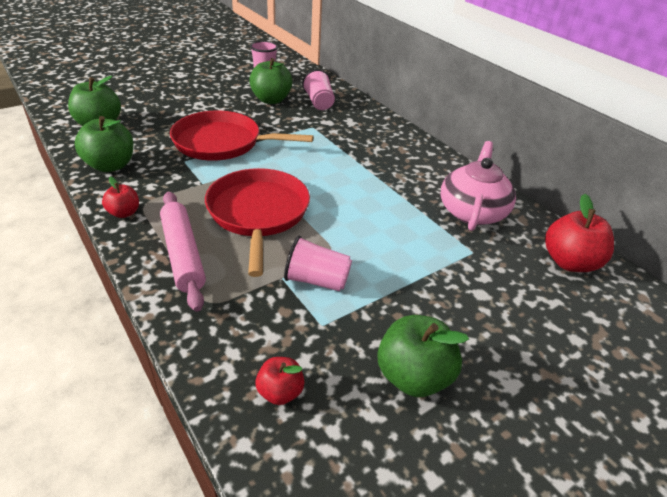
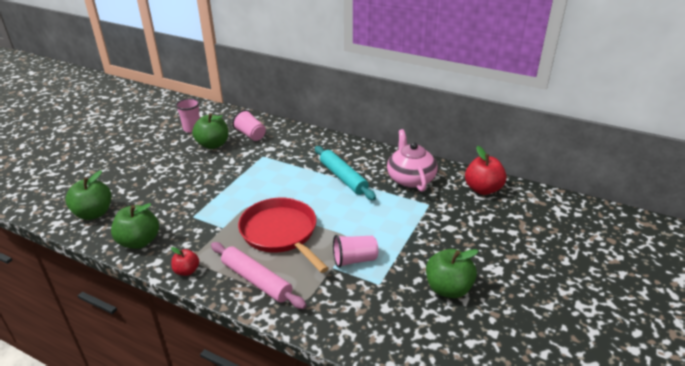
camera: 25 degrees left, 5 degrees down
red pan [170,111,314,161] -> none
red apple [255,357,305,405] -> none
none -> turquoise rolling pin [315,146,376,200]

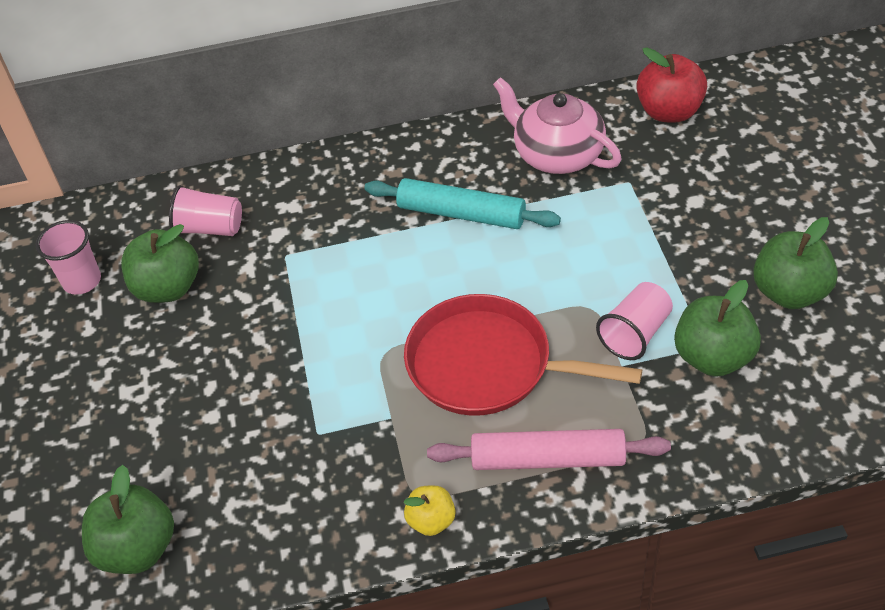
camera: 35 degrees left, 15 degrees up
green apple [111,203,159,249] -> green apple moved to [674,280,761,377]
red apple [171,247,199,276] -> yellow apple [404,485,455,536]

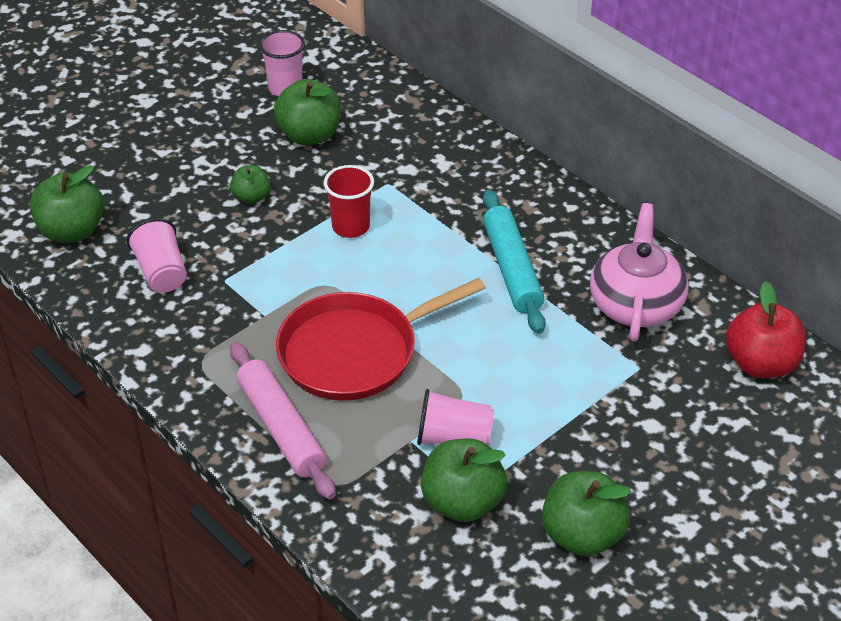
camera: 55 degrees right, 5 degrees down
pink cup [169,185,242,236] -> pink cup moved to [127,218,187,292]
red pan [404,294,642,416] -> red pan turned 105 degrees counterclockwise [276,278,486,401]
yellow apple [404,485,455,536] -> none
none -> green apple [230,165,270,204]
none -> red cup [324,165,374,238]

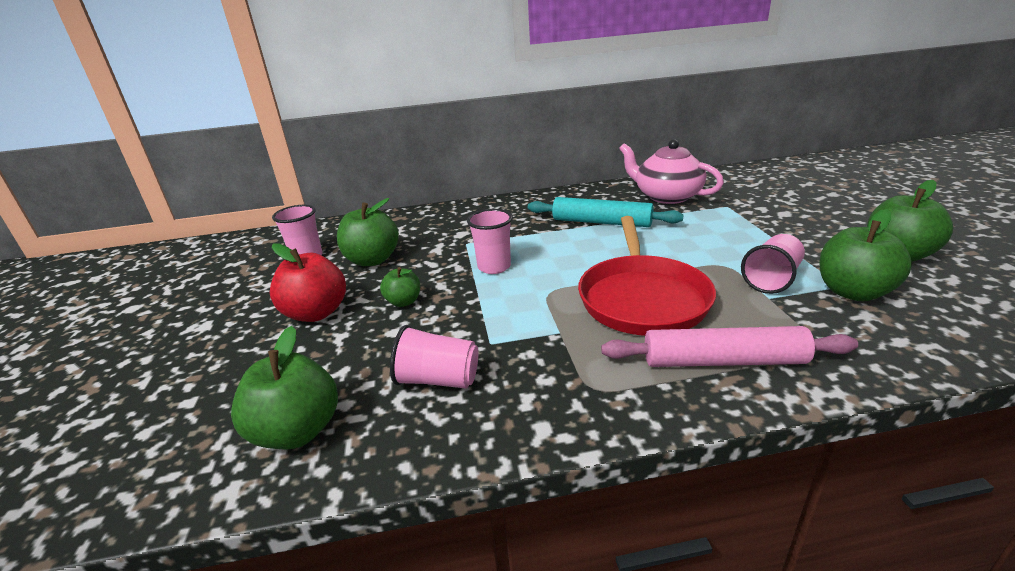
camera: 55 degrees left, 15 degrees down
red cup [324,165,374,238] -> pink cup [467,209,512,274]
red apple [726,281,806,378] -> red apple moved to [270,243,346,322]

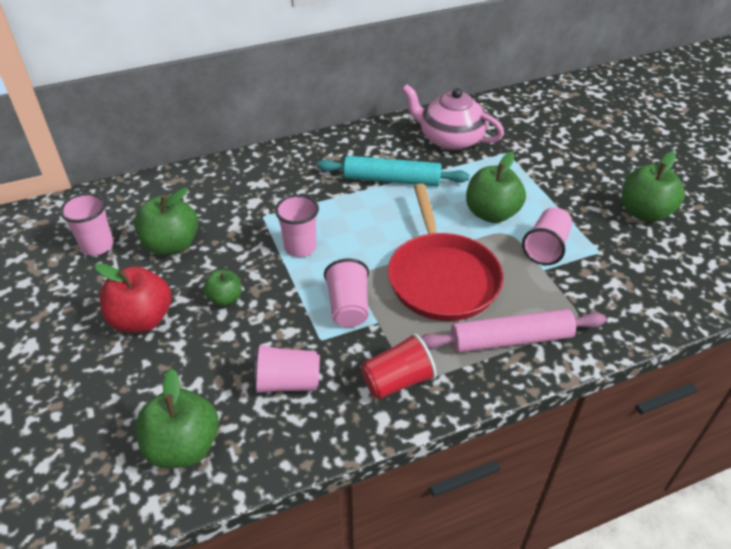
camera: 15 degrees left, 15 degrees up
green apple [820,209,912,301] -> green apple moved to [466,152,526,223]
none -> pink cup [324,258,369,327]
none -> red cup [361,333,437,399]

